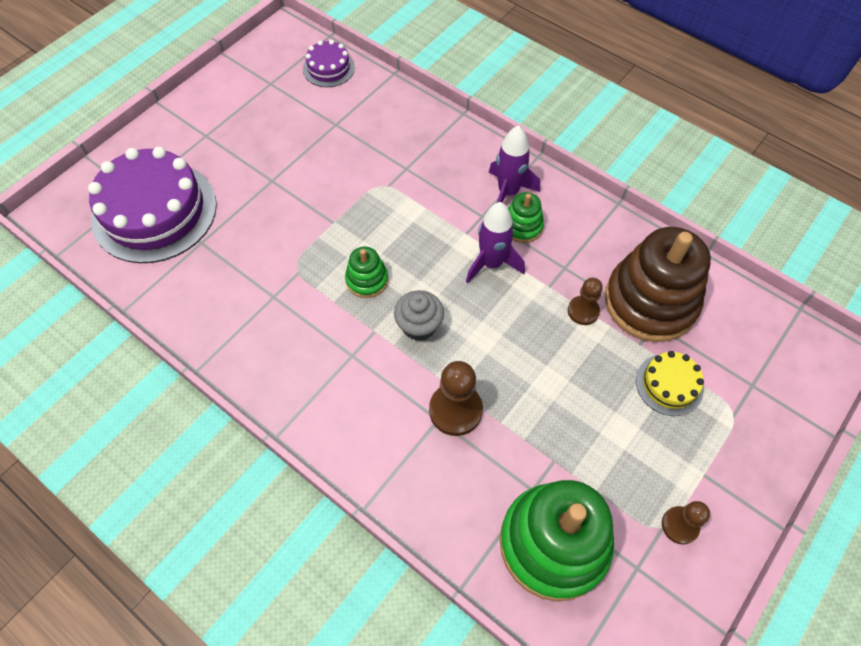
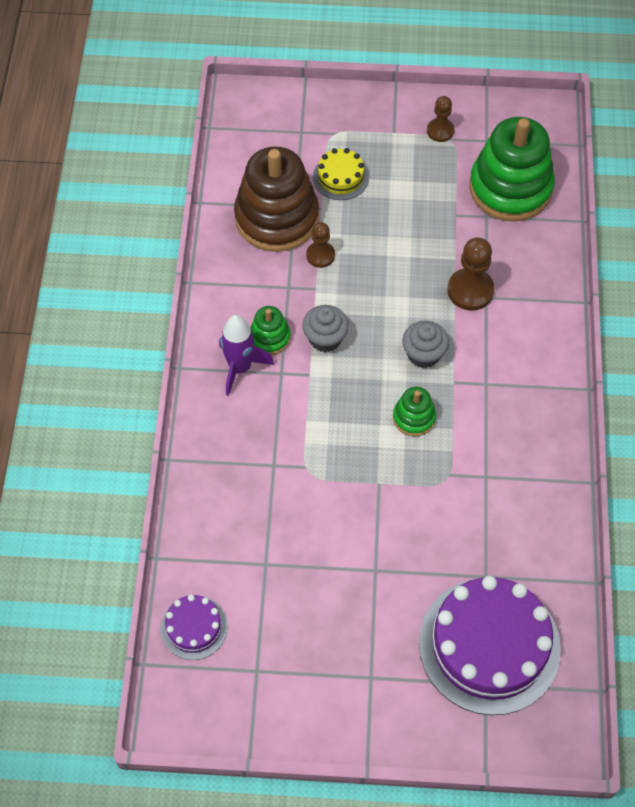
camera: 125 degrees left, 0 degrees up
purple rocket [466,202,525,283] -> grey cupcake [302,305,349,352]

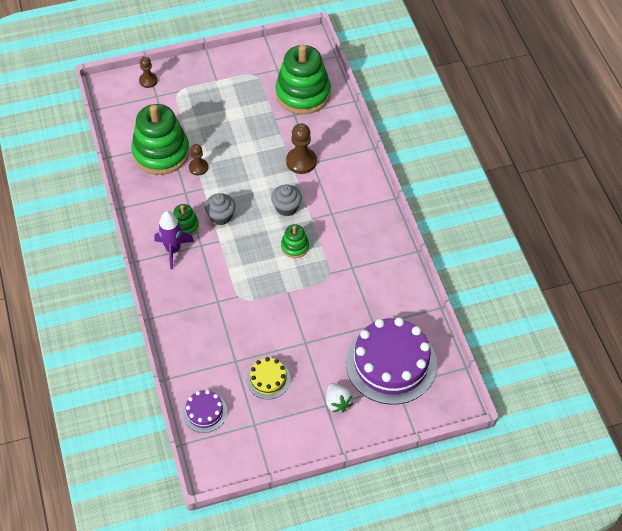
camera: 20 degrees left, 5 degrees down
brown stacking toy [234,147,319,252] -> green stacking toy [131,104,190,175]
yellow cake [313,148,369,200] -> yellow cake moved to [247,357,290,399]
brown pawn [427,96,454,142] -> brown pawn moved to [139,57,158,88]
none -> white strawberry [326,383,353,412]

